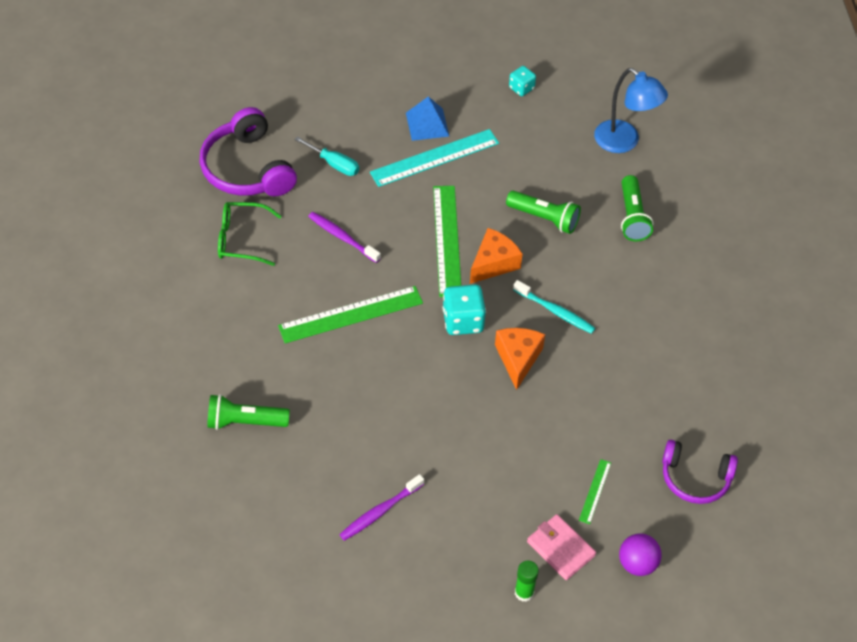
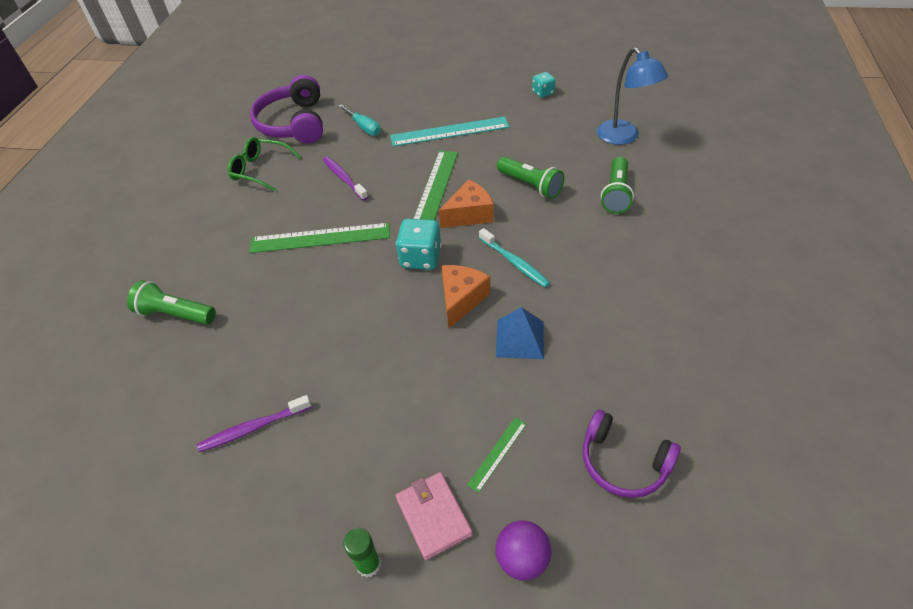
camera: 20 degrees right, 5 degrees down
blue pyramid [406,96,449,141] -> blue pyramid moved to [496,307,544,359]

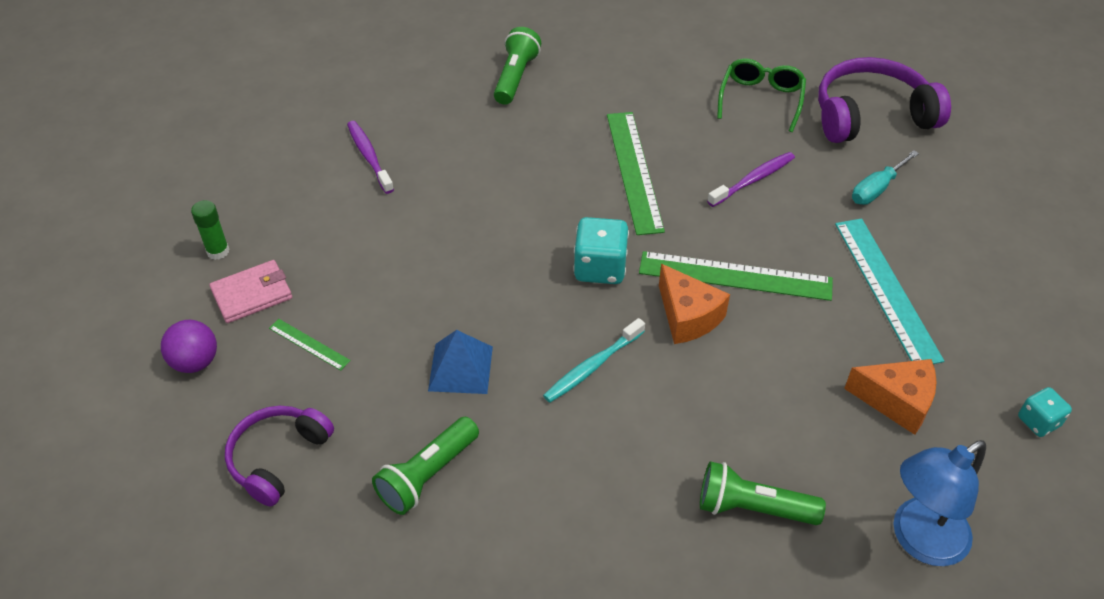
camera: 85 degrees right, 0 degrees up
orange cheese [442,265,490,329] -> orange cheese moved to [844,359,937,435]
green flashlight [497,157,564,199] -> green flashlight moved to [372,417,479,515]

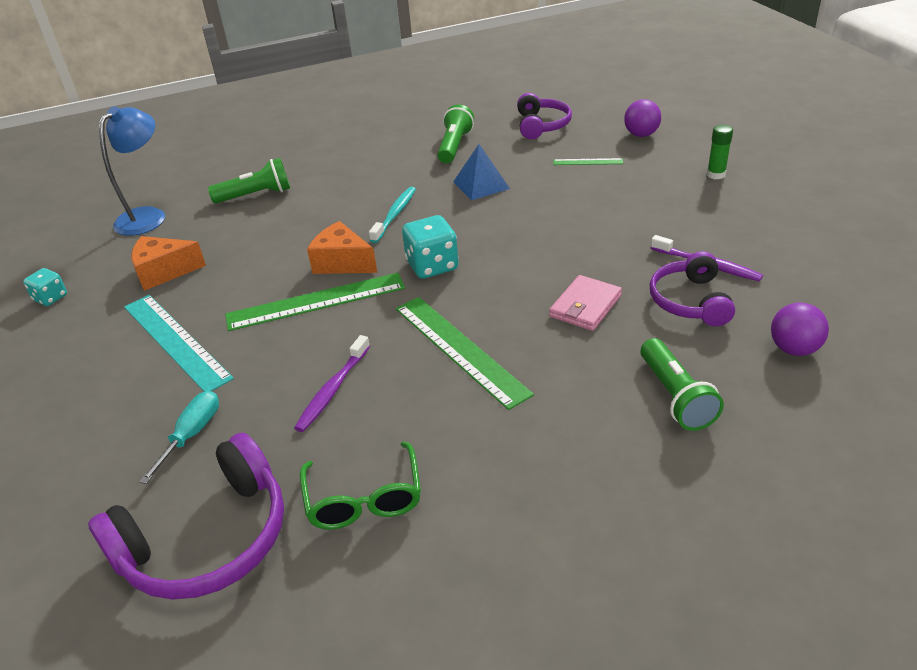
camera: 155 degrees right, 10 degrees down
pink wallet [209,260,292,323] -> pink wallet moved to [549,275,622,331]
none -> purple headphones [650,251,735,326]
none -> purple ball [771,303,829,356]

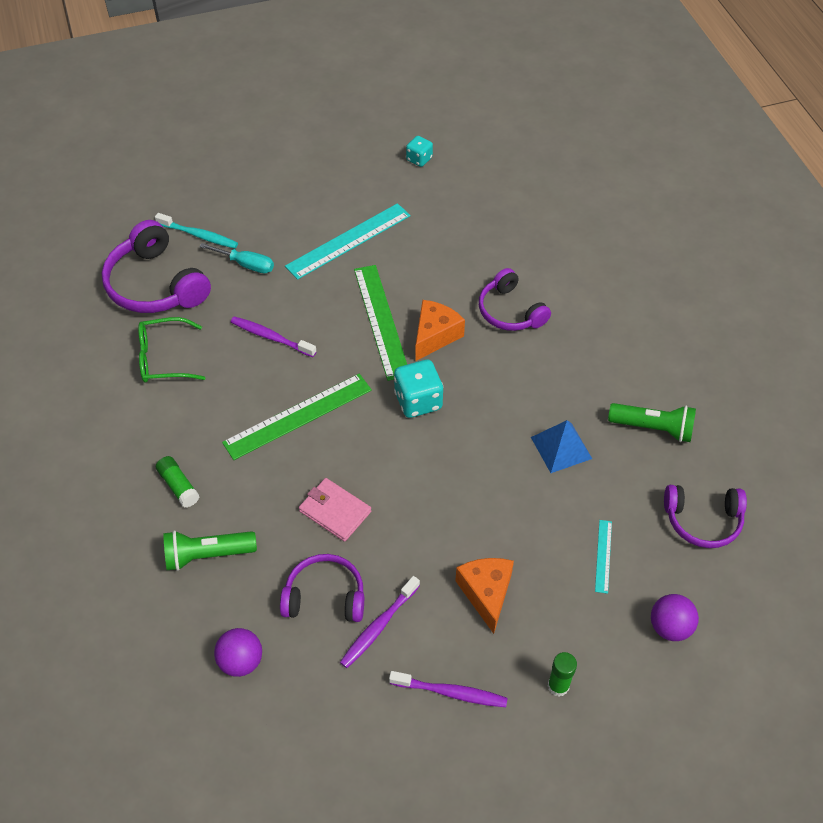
camera: 90 degrees right, 15 degrees up
blue lamp [99,106,165,236] -> none
orange cheese [131,236,206,291] -> orange cheese moved to [455,558,514,634]
green flashlight [208,158,290,204] -> none
turquoise toothbrush [369,187,416,243] -> turquoise toothbrush moved to [155,213,238,248]
green ruler [553,158,623,165] -> turquoise ruler [595,520,612,594]
none -> green glue stick [156,456,199,508]
none -> purple toothbrush [389,671,508,707]
none -> purple headphones [479,268,551,331]

